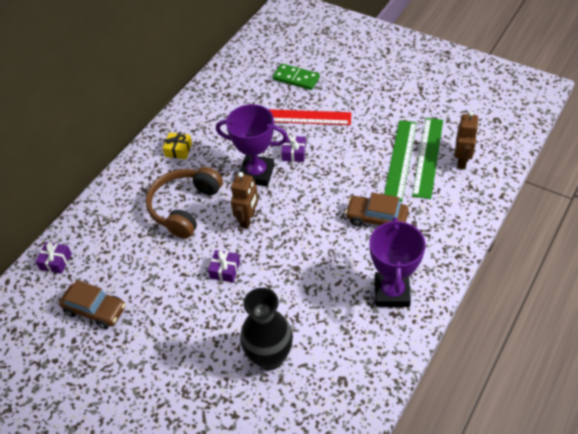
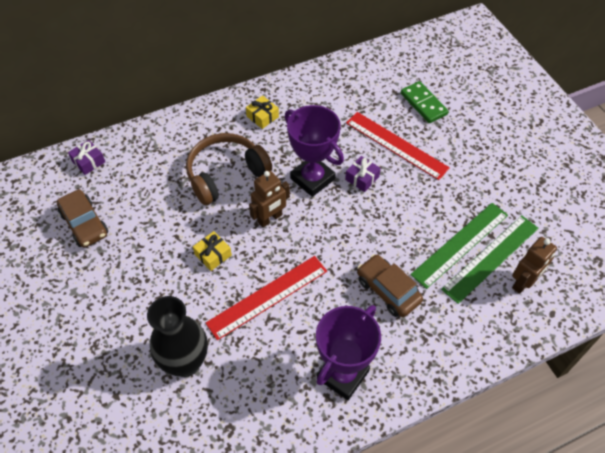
camera: 30 degrees right, 5 degrees up
purple gift [208,250,240,283] -> yellow gift [193,231,232,271]
none -> red ruler [206,256,327,340]

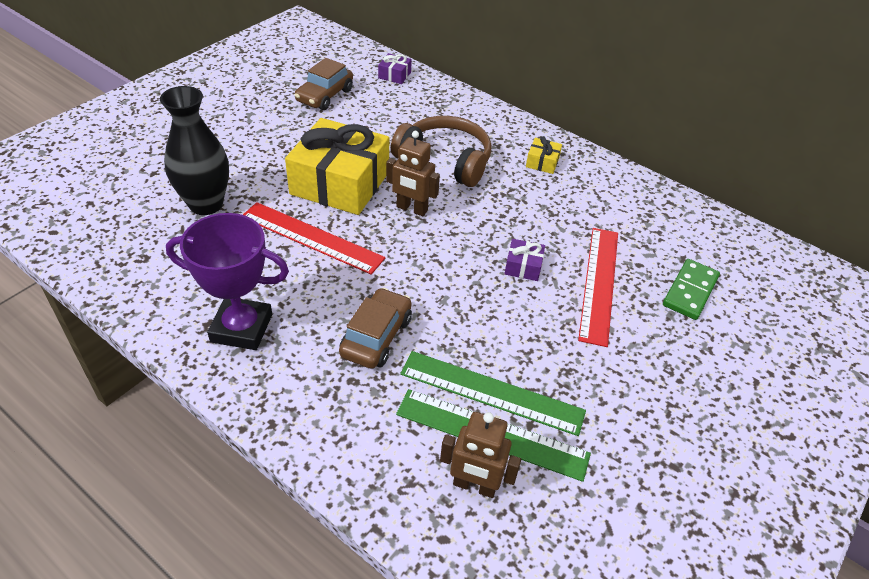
camera: 60 degrees right, 10 degrees down
yellow gift [193,231,232,271] -> yellow gift [285,118,389,215], size x2.47
purple trophy [285,105,344,197] -> none

